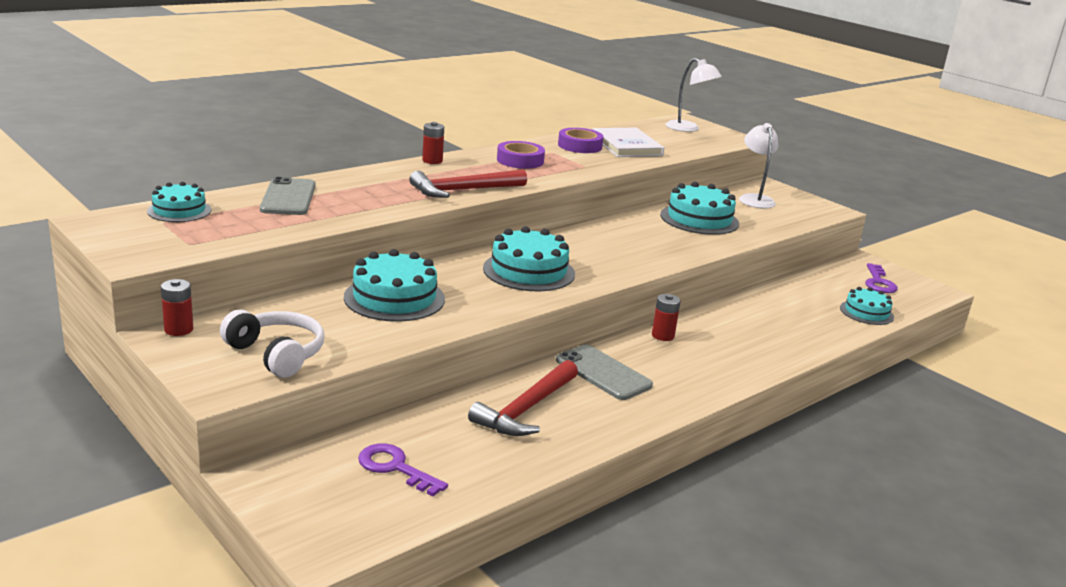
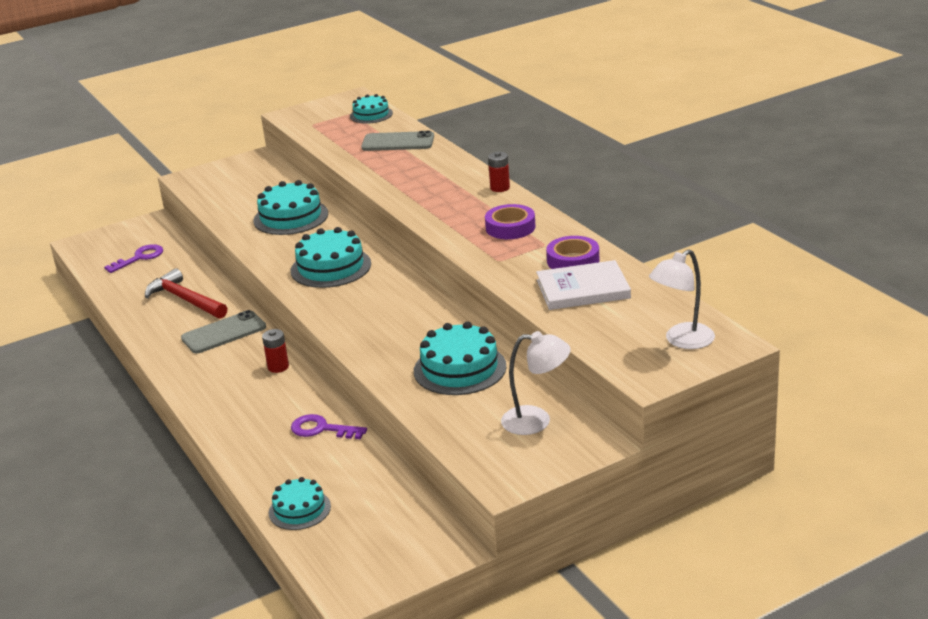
camera: 105 degrees right, 5 degrees up
red battery [161,279,193,336] -> none
white headphones [220,310,324,378] -> none
red hammer [409,169,527,198] -> none
purple key [865,263,898,293] -> purple key moved to [291,414,367,439]

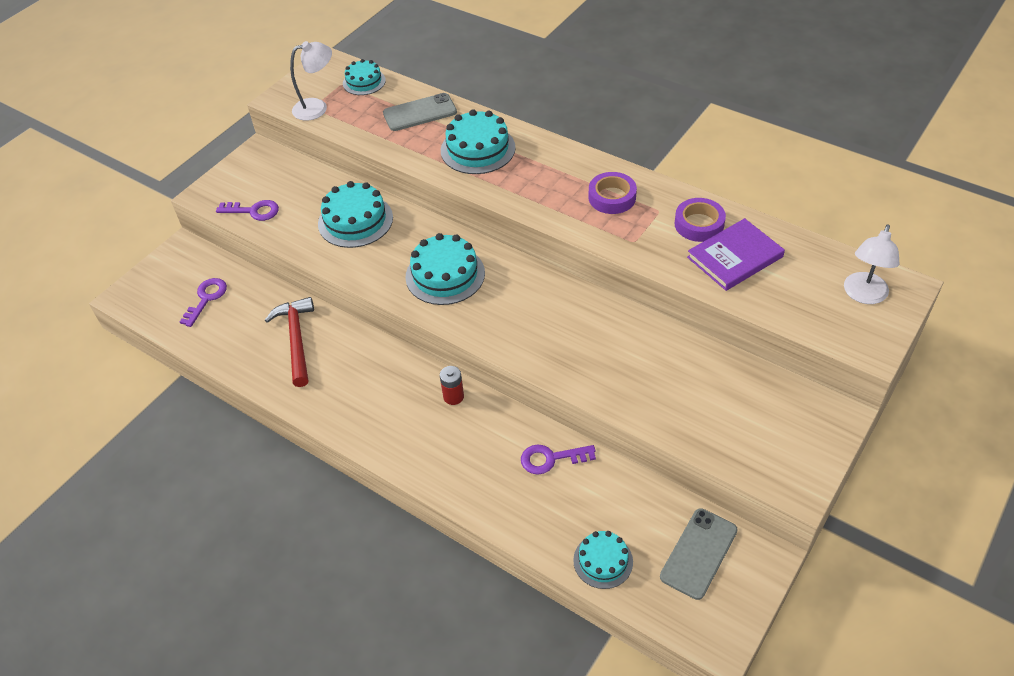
camera: 25 degrees left, 20 degrees up
red hammer [145,268,227,319] -> red hammer turned 60 degrees clockwise [265,297,314,387]
grey phone [181,310,266,353] -> grey phone moved to [660,508,738,600]
turquoise cake [414,322,506,395] -> turquoise cake moved to [441,109,516,174]
red battery [488,152,510,192] -> none
white lamp [501,331,571,435] -> white lamp moved to [290,41,332,120]
white book [536,260,631,310] -> purple book [687,218,785,291]
none -> purple key [216,200,279,221]

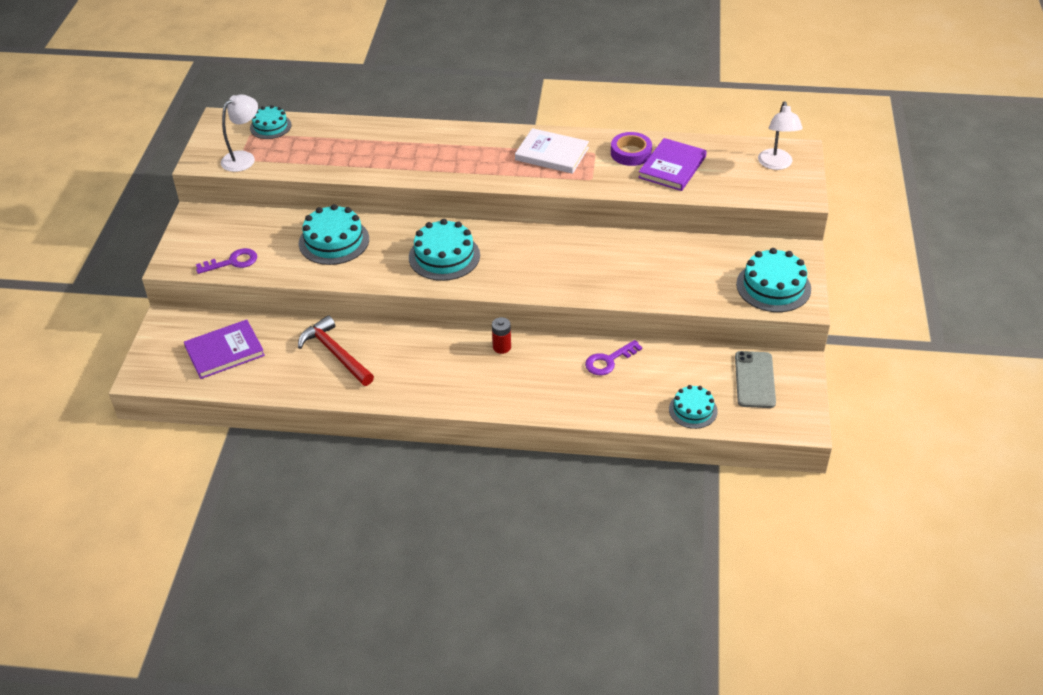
camera: 30 degrees left, 5 degrees down
purple key [180,278,227,327] -> purple book [184,320,265,379]
grey phone [383,93,457,131] -> none
turquoise cake [441,109,516,174] -> turquoise cake moved to [736,248,811,312]
purple tape [588,172,637,214] -> white book [515,128,589,174]

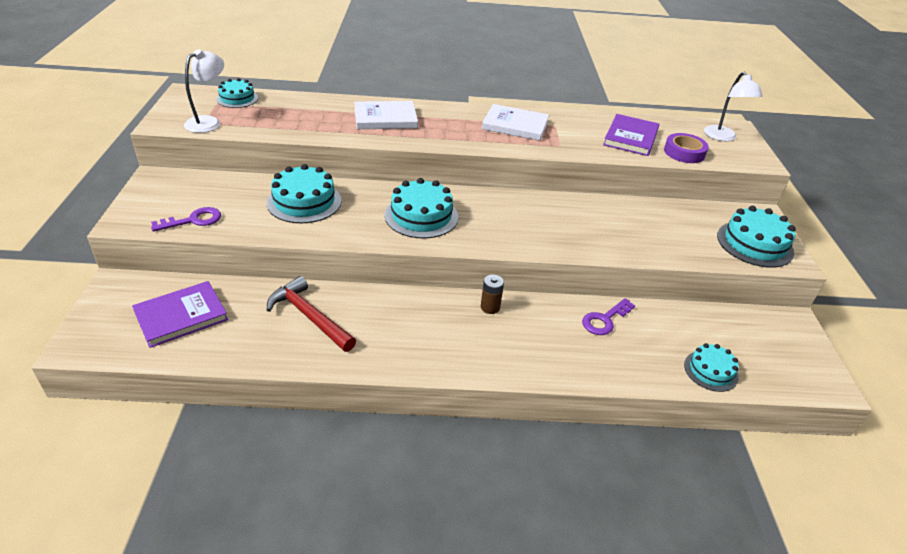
camera: 10 degrees left, 5 degrees down
red battery [492,317,511,354] -> brown battery [481,275,504,314]
purple tape [611,132,652,166] -> purple tape moved to [664,133,709,163]
grey phone [735,351,776,408] -> none
none -> white book [354,101,418,129]

